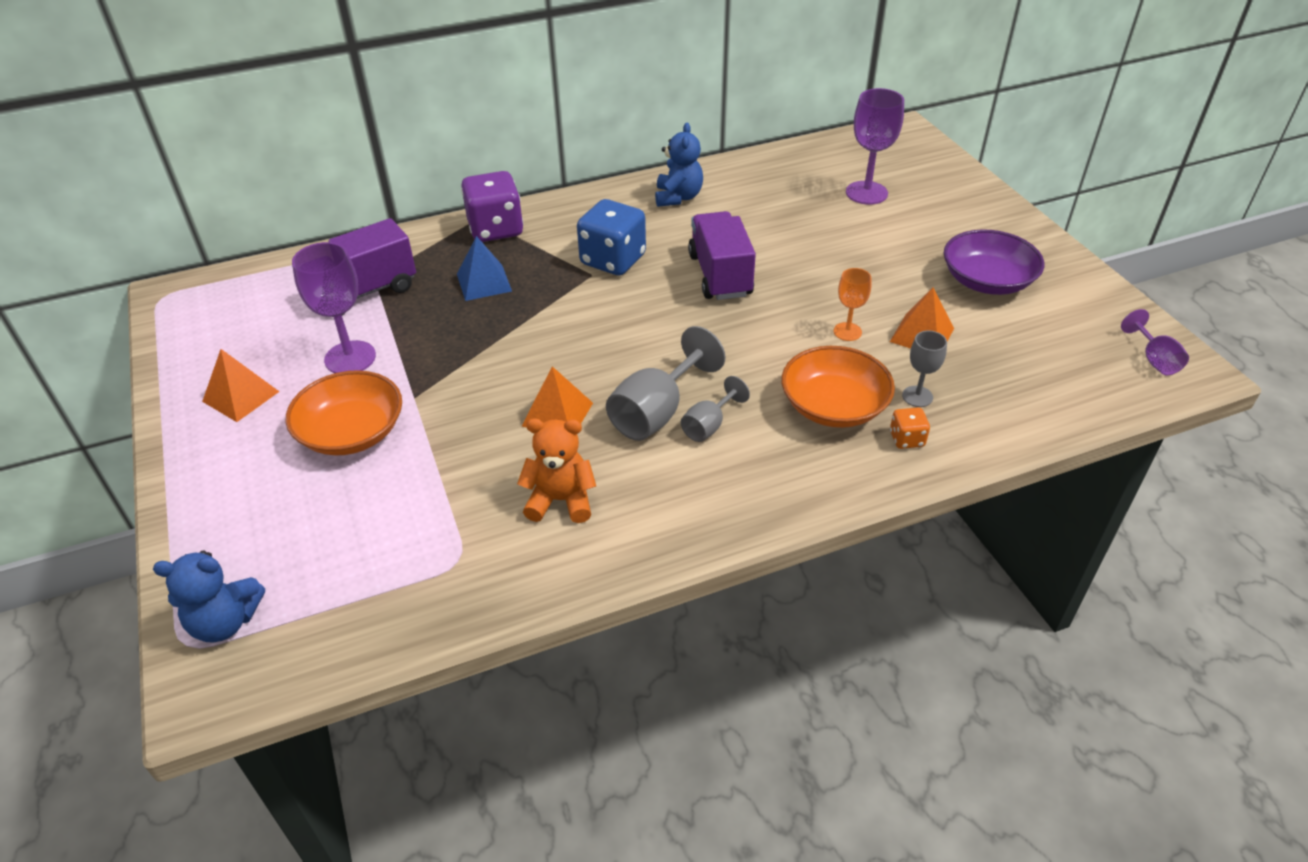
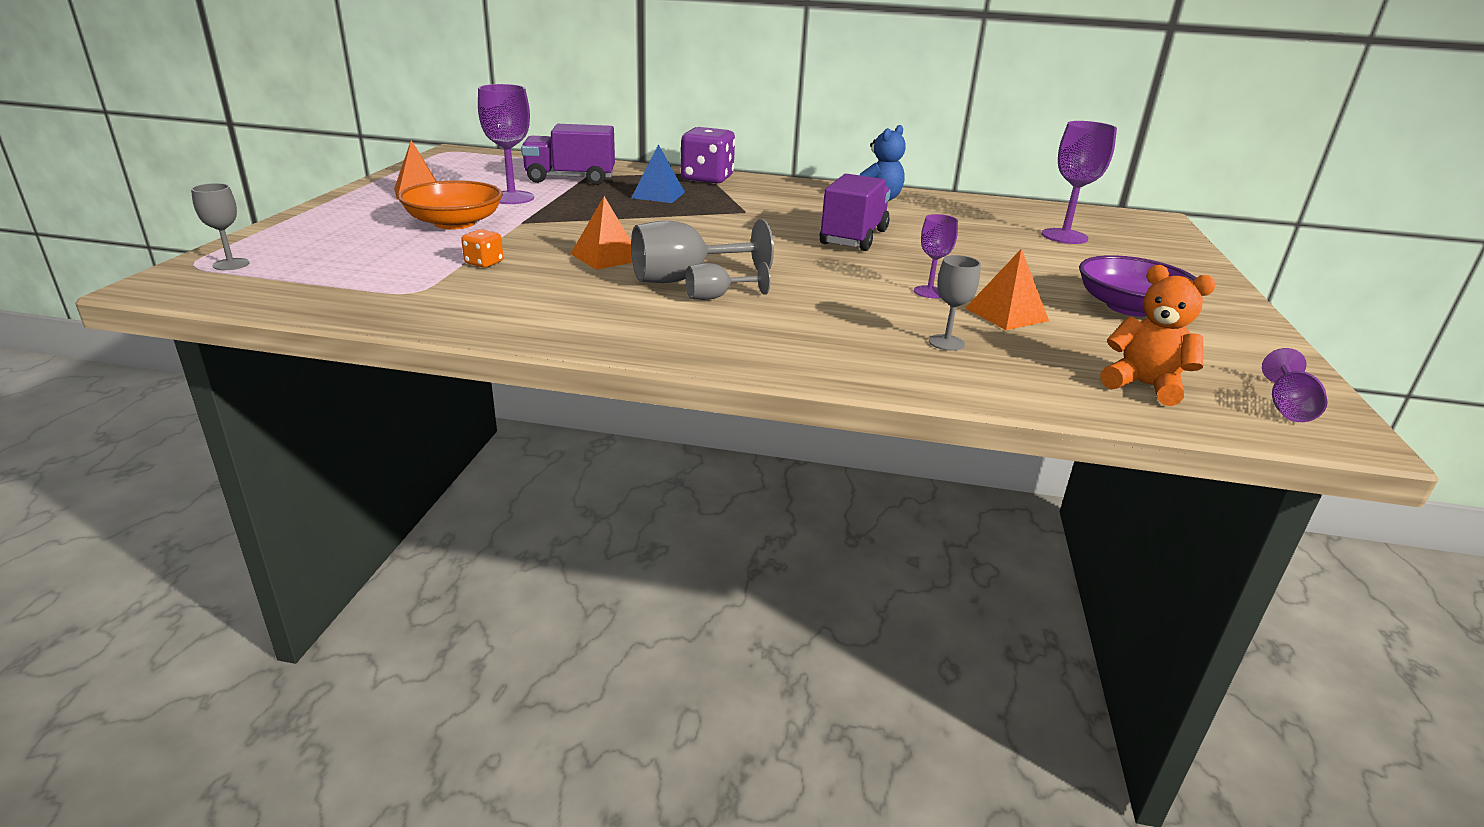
camera: 30 degrees right, 15 degrees down
blue teddy bear [153,551,265,642] -> grey goblet [191,183,249,270]
orange teddy bear [517,418,596,523] -> orange teddy bear moved to [1100,265,1216,406]
blue dice [577,199,646,275] -> none
orange bowl [781,346,895,428] -> none
orange goblet [833,268,871,341] -> purple goblet [914,214,958,298]
orange dice [890,407,930,449] -> orange dice moved to [461,229,503,268]

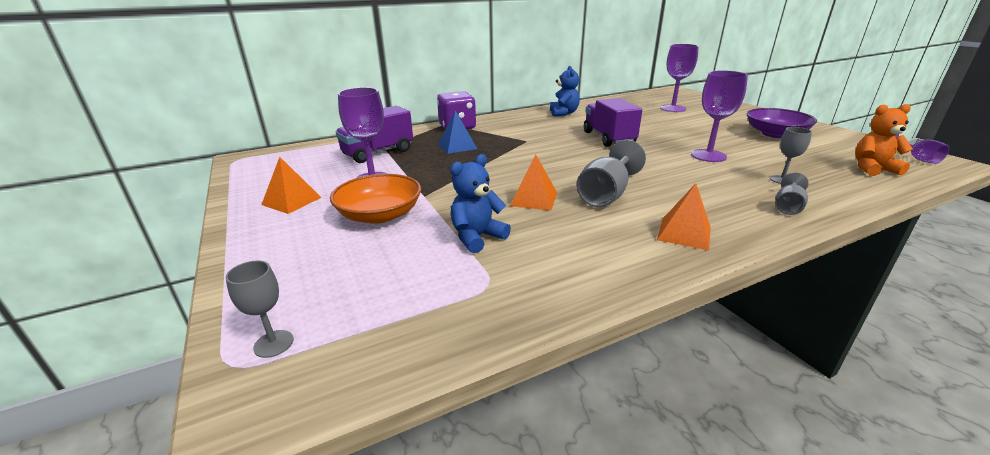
camera: 35 degrees left, 0 degrees up
orange dice [461,229,503,268] -> blue teddy bear [450,154,511,253]
grey goblet [685,262,771,300] -> grey goblet moved to [775,172,809,215]
purple goblet [914,214,958,298] -> purple goblet [691,70,748,162], size x1.75
orange pyramid [965,249,1049,330] -> orange pyramid moved to [657,183,711,250]

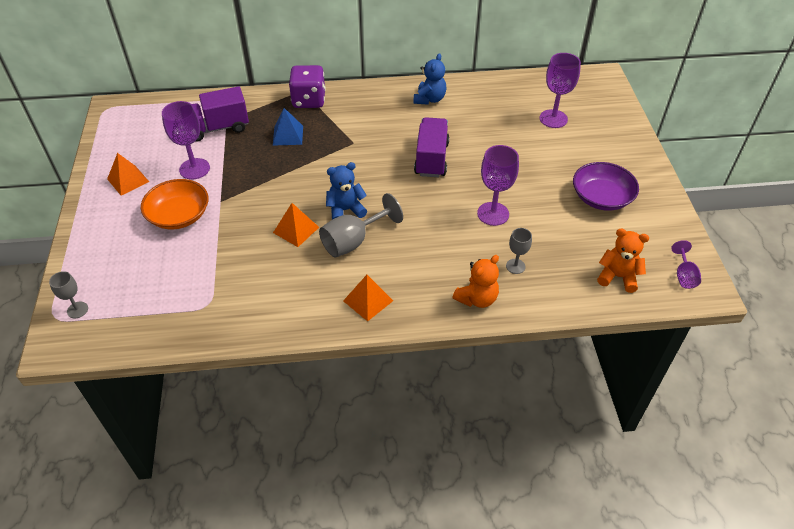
camera: 20 degrees right, 20 degrees up
blue teddy bear [450,154,511,253] -> blue teddy bear moved to [326,162,367,220]
grey goblet [775,172,809,215] -> orange teddy bear [453,255,499,308]

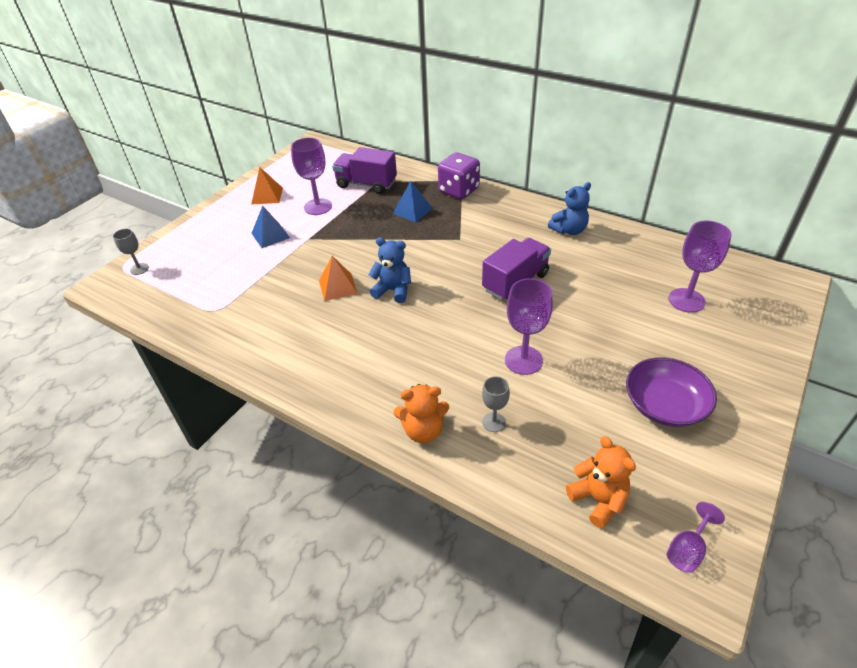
camera: 40 degrees right, 5 degrees down
orange bowl [141,179,208,229] -> blue pyramid [251,205,290,248]
grey goblet [319,193,403,258] -> none
orange pyramid [343,275,393,321] -> none

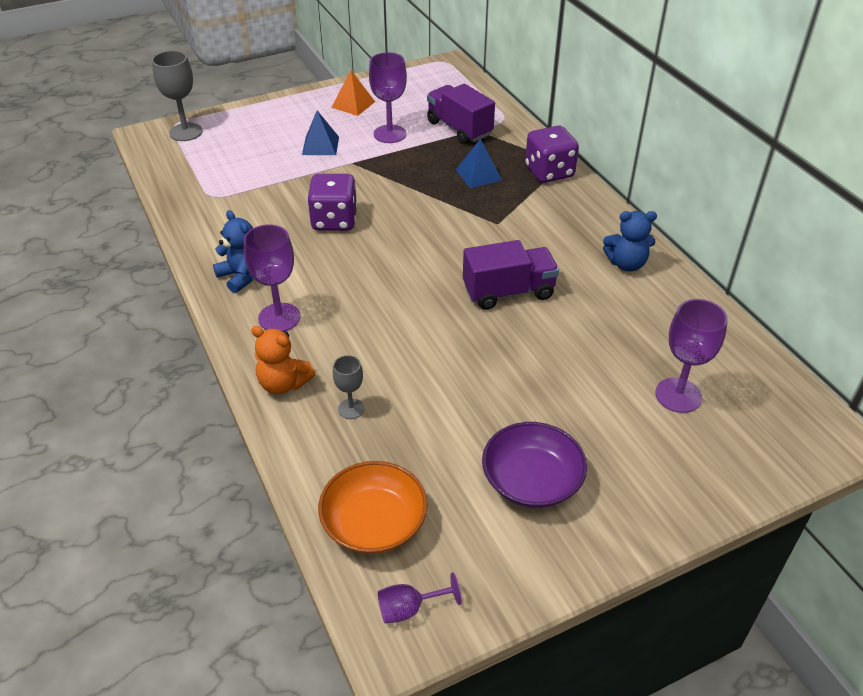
camera: 30 degrees right, 0 degrees up
grey goblet [113,229,149,275] -> grey goblet [152,51,203,141], size x1.75
orange pyramid [319,256,358,301] -> purple dice [307,174,357,231]
blue teddy bear [369,237,411,303] -> blue teddy bear moved to [213,210,253,293]
purple goblet [505,278,553,375] -> purple goblet moved to [244,224,300,331]
orange teddy bear [566,436,636,528] -> orange bowl [318,461,428,554]

